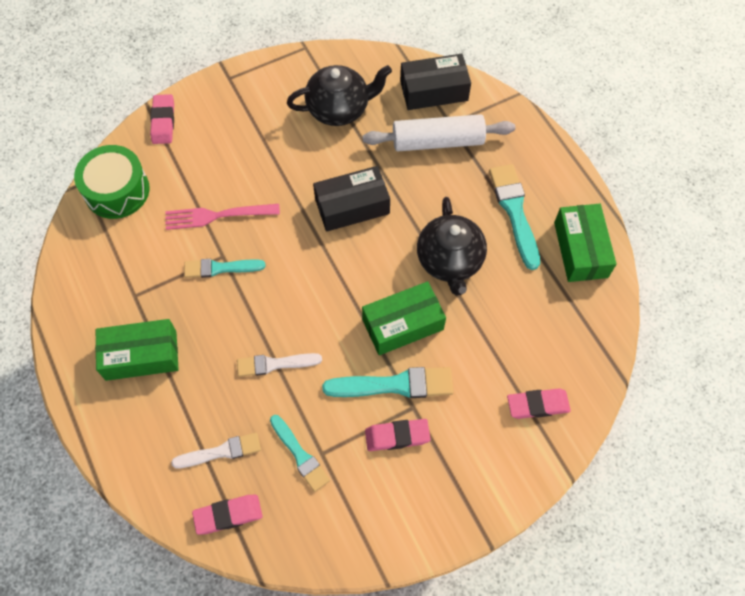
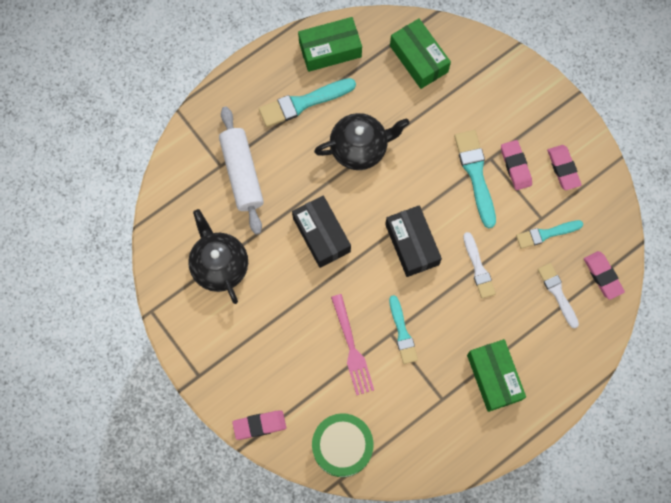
camera: 100 degrees left, 10 degrees up
turquoise brush [270,415,330,492] -> turquoise brush turned 150 degrees counterclockwise [516,220,583,249]
green box [362,281,446,355] -> green box moved to [390,18,451,89]
black box [400,54,471,110] -> black box moved to [385,205,442,277]
pink eraser [507,388,571,419] -> pink eraser moved to [547,145,582,190]

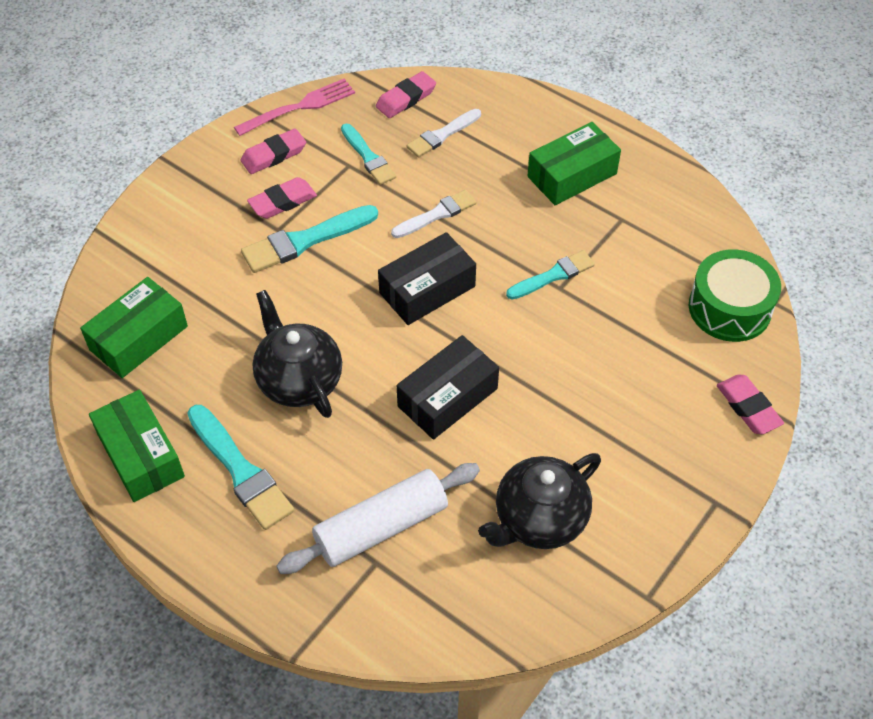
camera: 105 degrees left, 20 degrees down
pink fork [331,294,374,395] -> pink fork moved to [234,79,355,136]

